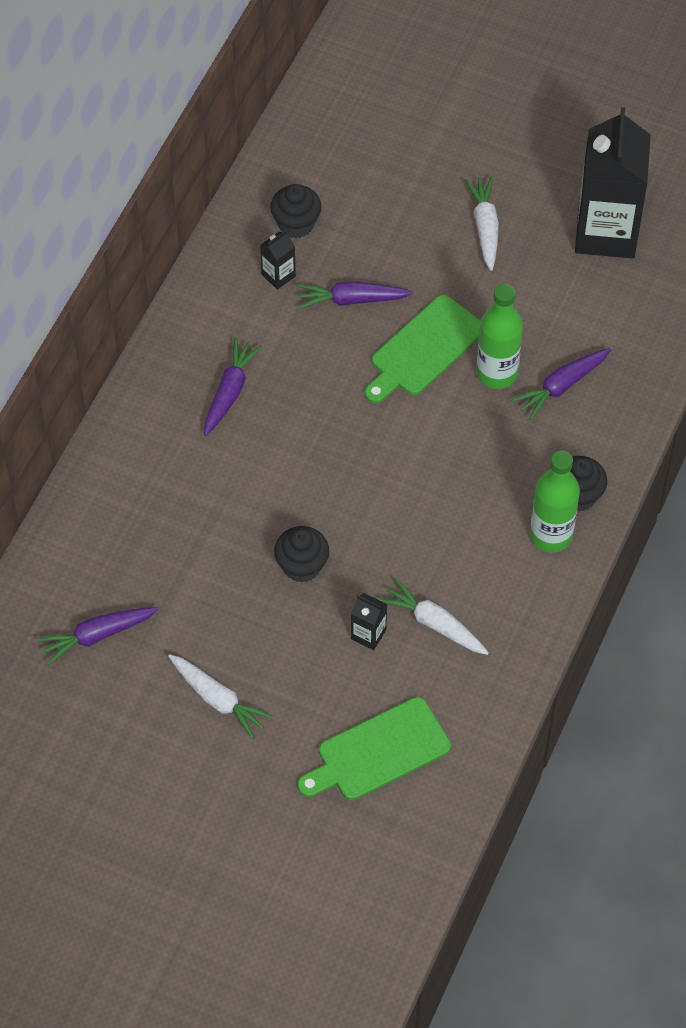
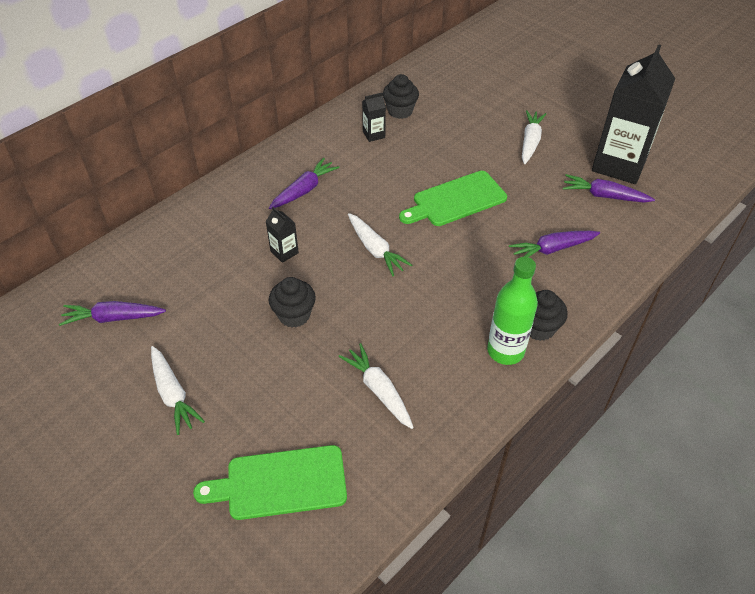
camera: 20 degrees right, 10 degrees down
purple carrot [297,281,413,309] -> purple carrot moved to [563,174,655,202]
black carton [351,593,387,650] -> black carton moved to [265,207,299,263]
green bottle [477,284,523,389] -> none
none -> white carrot [348,213,412,276]

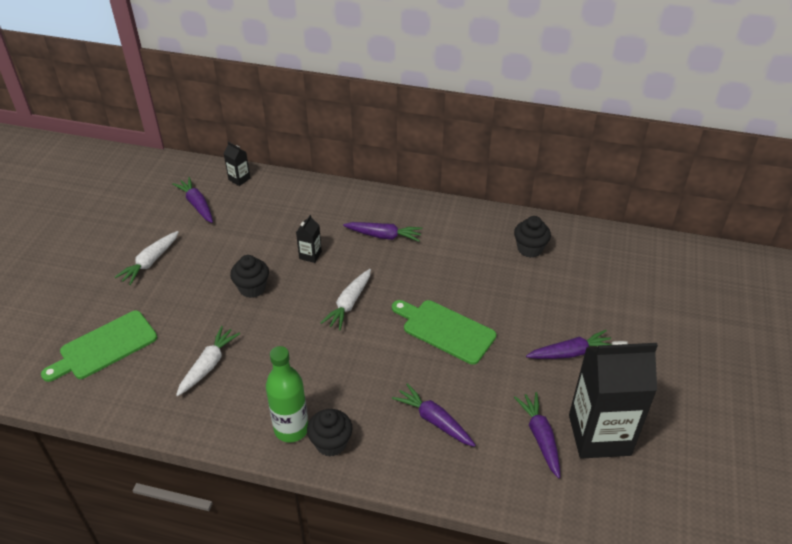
camera: 60 degrees right, 5 degrees down
green cutting board [193,445,347,520] -> green cutting board turned 90 degrees counterclockwise [41,310,157,382]
black carton [362,93,386,142] -> black carton moved to [224,142,250,186]
white carrot [522,110,546,164] -> purple carrot [526,330,612,359]

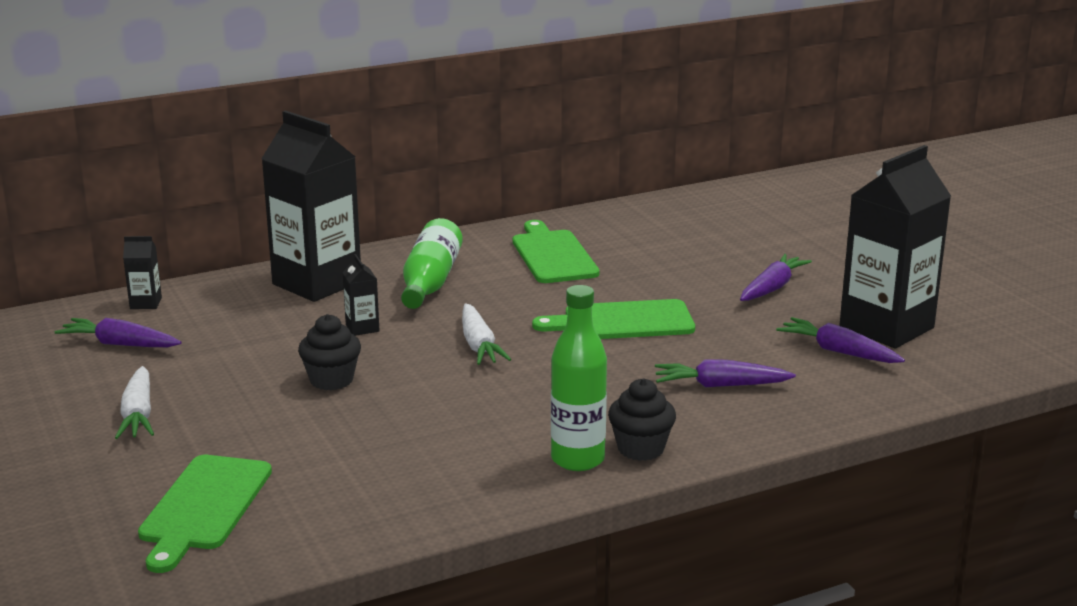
camera: 40 degrees left, 20 degrees down
white carrot [176,326,240,396] -> none
purple carrot [343,222,423,242] -> green bottle [401,218,463,309]
black cupcake [514,216,551,258] -> none
none -> black carton [261,110,361,302]
none -> green cutting board [512,220,600,283]

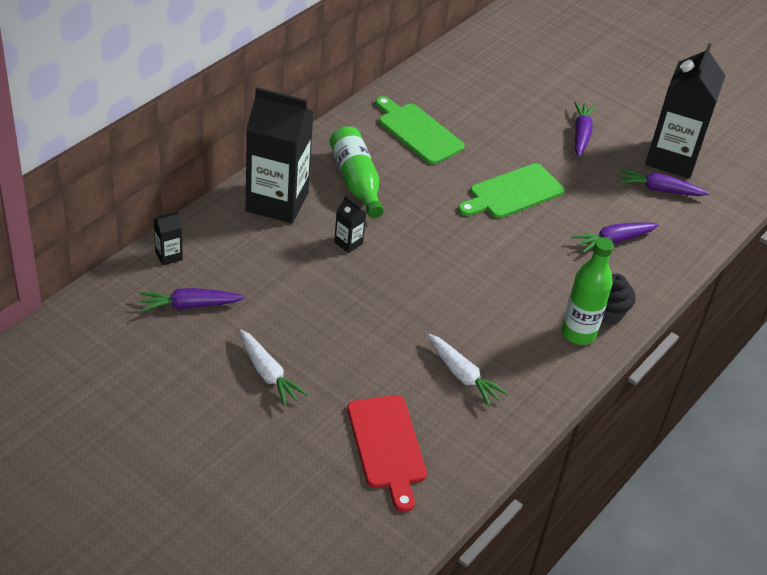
camera: 30 degrees left, 20 degrees up
green cutting board [138,455,272,573] -> red cutting board [347,395,427,512]
black cupcake [298,314,361,390] -> none
white carrot [462,303,511,365] -> white carrot moved to [428,334,508,407]

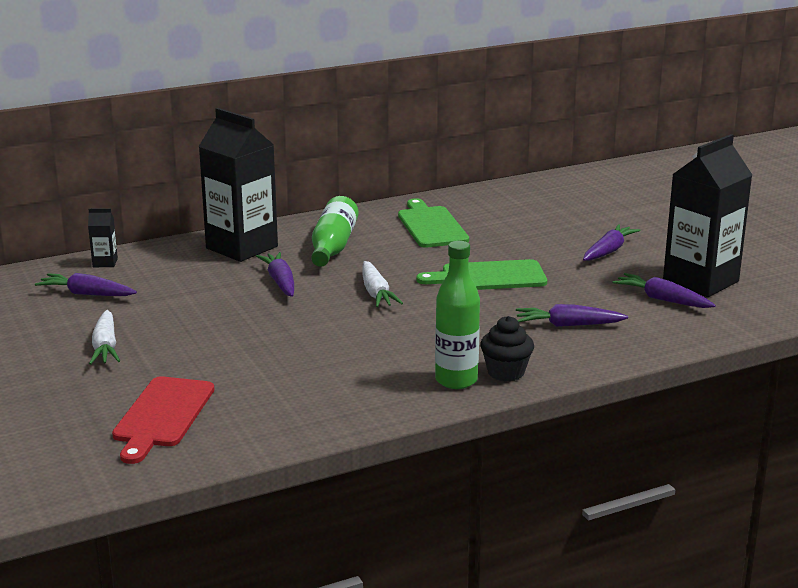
camera: 30 degrees right, 20 degrees down
black carton [334,196,366,253] -> purple carrot [256,252,294,297]
white carrot [428,334,508,407] -> white carrot moved to [362,261,403,307]

